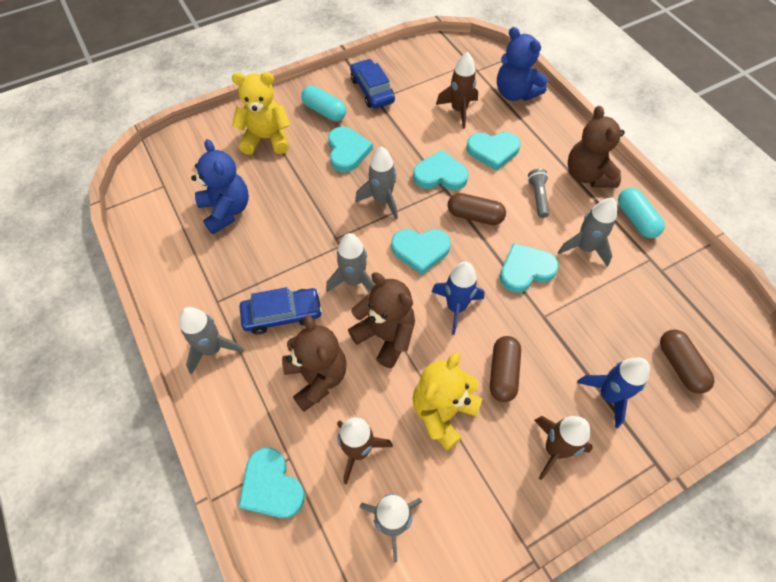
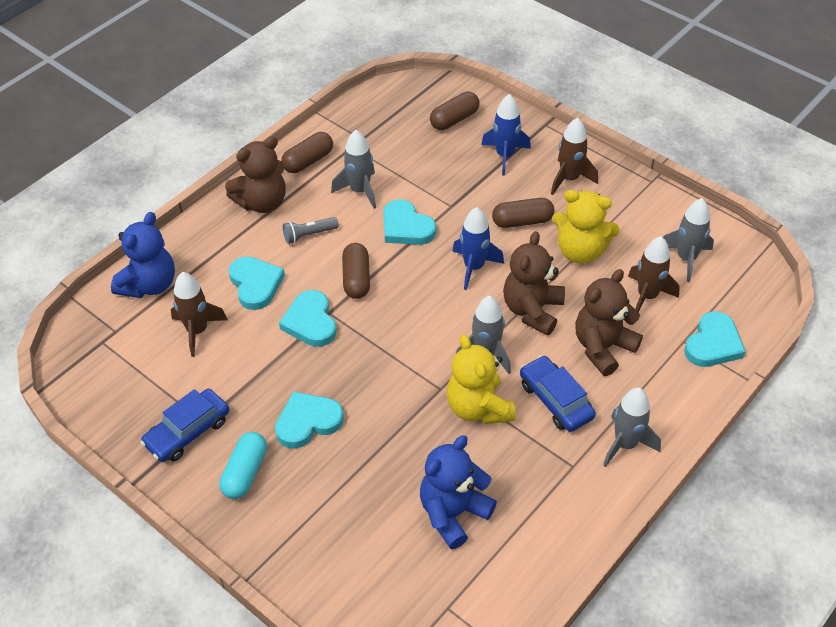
camera: 110 degrees left, 10 degrees down
yellow teddy bear [232,72,290,155] -> yellow teddy bear moved to [447,334,516,424]
grey rocket [355,146,398,219] -> none
turquoise heart [391,229,451,275] -> none
turquoise capsule [618,188,665,238] -> brown capsule [281,132,333,173]

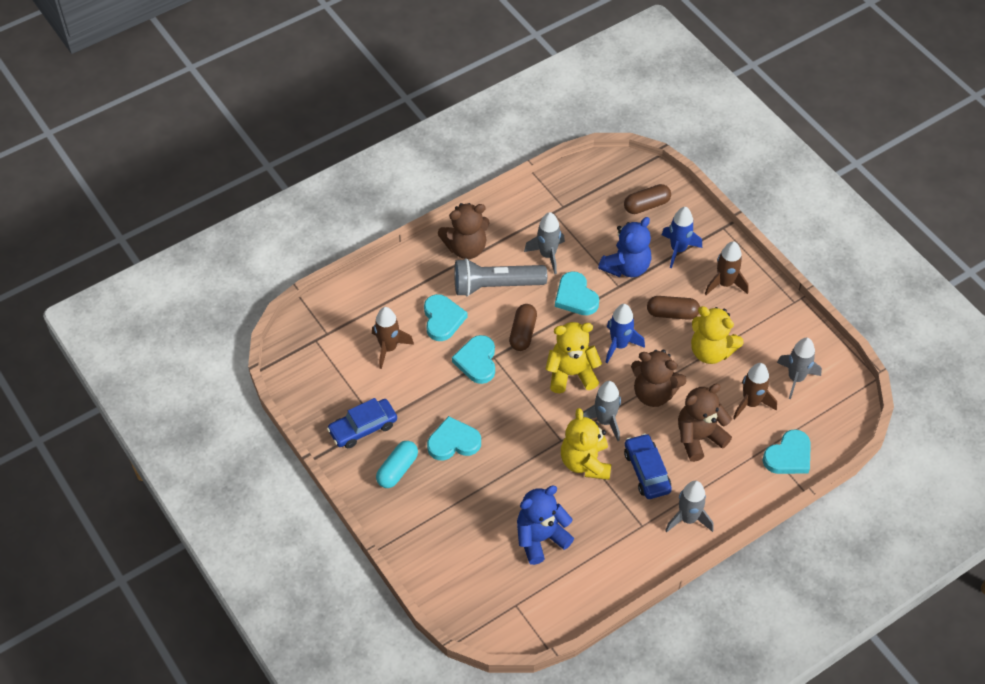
camera: 15 degrees right, 5 degrees up
blue teddy bear [111,212,175,298] -> blue teddy bear moved to [598,217,652,277]
brown capsule [281,132,333,173] -> none
grey flashlight [283,217,339,244] -> grey flashlight [454,258,547,297], size x2.04
brown teddy bear [503,231,565,336] -> brown teddy bear turned 105 degrees counterclockwise [631,350,687,407]
none -> yellow teddy bear [546,322,602,393]

